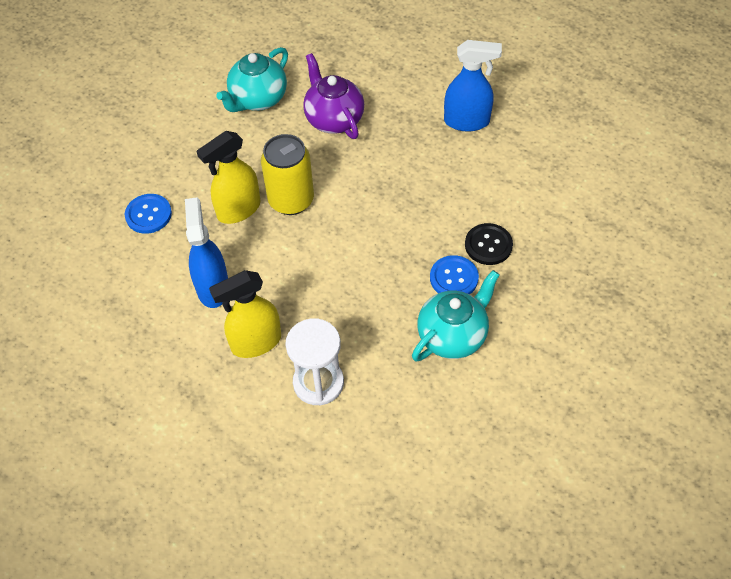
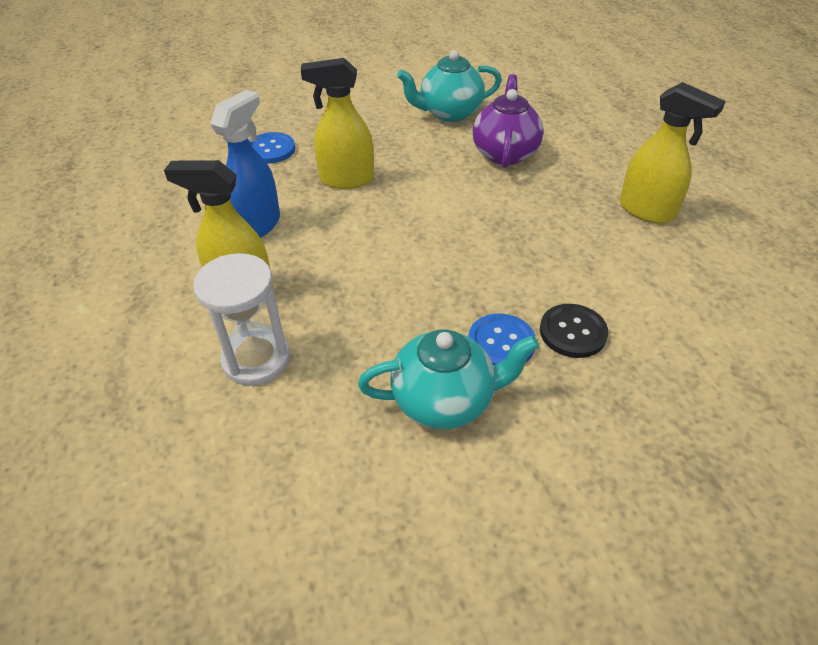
camera: 35 degrees right, 10 degrees down
yellow can [261,134,314,215] -> none
blue spray bottle [444,40,502,131] -> yellow spray bottle [620,82,726,224]

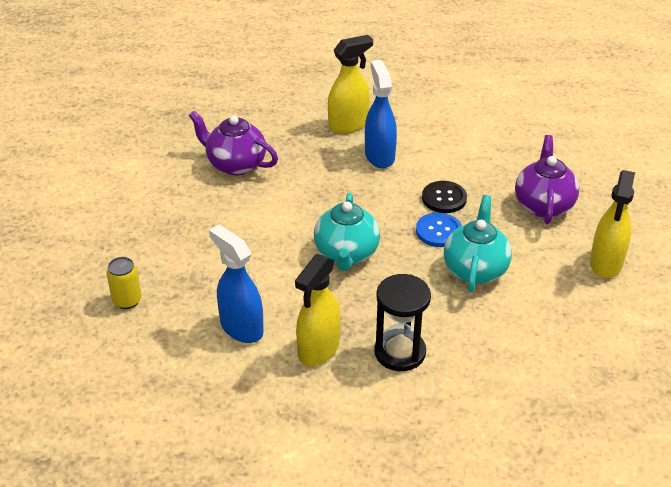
camera: 70 degrees left, 5 degrees down
white hourglass [193,253,290,386] -> black hourglass [374,274,431,371]
blue button [249,132,295,164] -> yellow can [107,257,142,309]
yellow spray bottle [301,58,374,189] -> yellow spray bottle moved to [590,170,635,278]
turquoise teapot [397,50,502,122] -> turquoise teapot moved to [314,193,380,271]
none -> blue spray bottle [365,60,397,168]
none -> purple teapot [515,135,579,224]

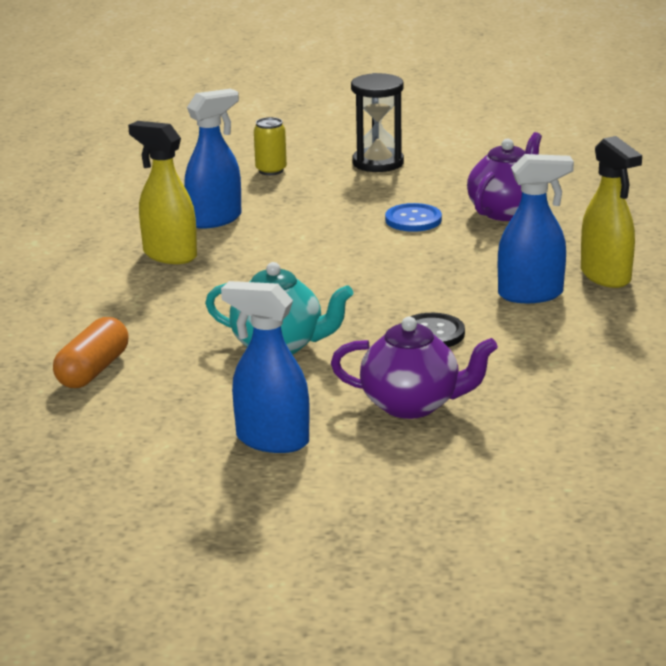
camera: 95 degrees right, 15 degrees down
turquoise teapot [314,193,380,271] -> none
black hourglass [374,274,431,371] -> black hourglass moved to [351,73,404,172]
blue button [416,212,462,247] -> blue button moved to [385,203,442,232]
yellow spray bottle [590,170,635,278] -> blue spray bottle [221,281,310,453]
none -> orange capsule [53,317,129,388]

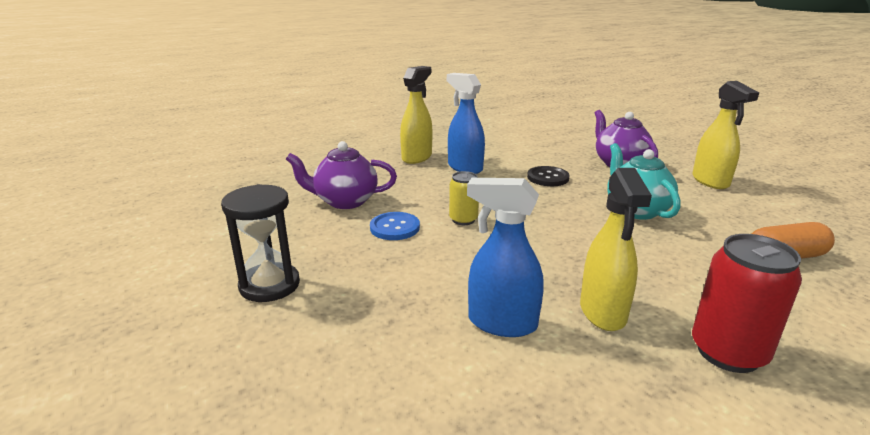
camera: 125 degrees left, 0 degrees up
blue spray bottle [221,281,310,453] -> yellow spray bottle [693,81,759,189]
yellow can [254,117,287,175] -> yellow can moved to [449,171,479,225]
none -> red can [692,234,802,373]

